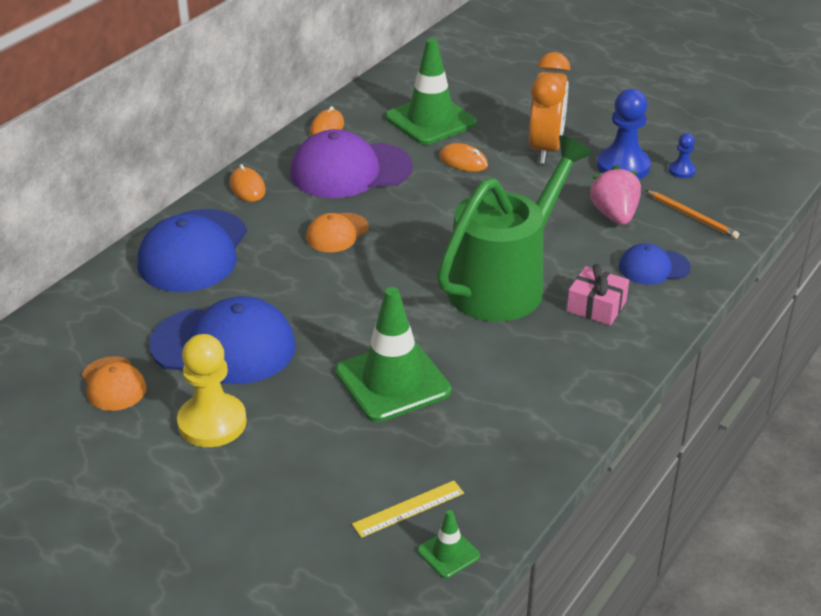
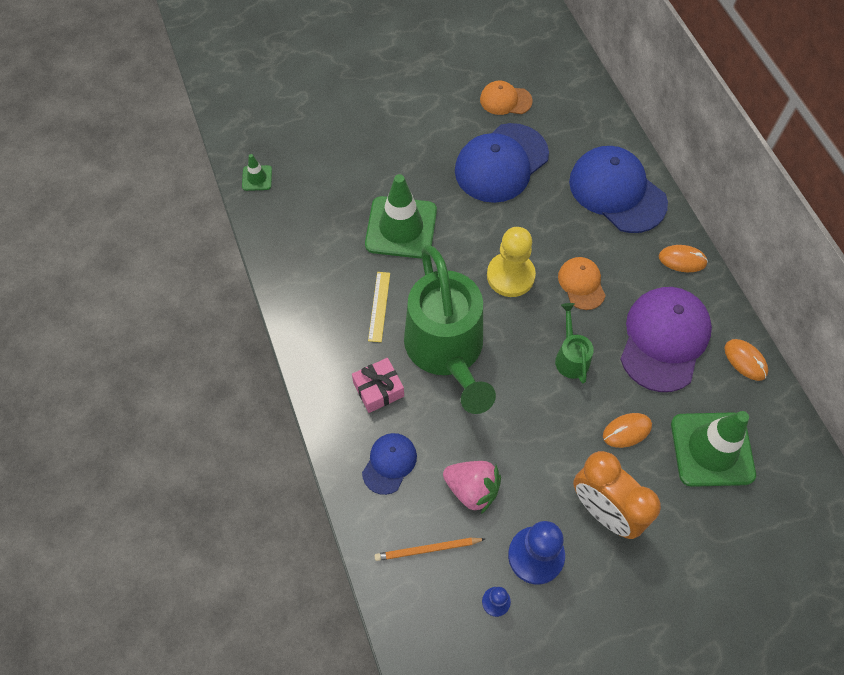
camera: 125 degrees right, 25 degrees up
yellow pawn [177,334,247,447] -> yellow pawn moved to [487,227,536,297]
yellow ruler [352,481,464,538] -> yellow ruler moved to [368,272,390,342]
none -> green watering can [555,303,594,383]

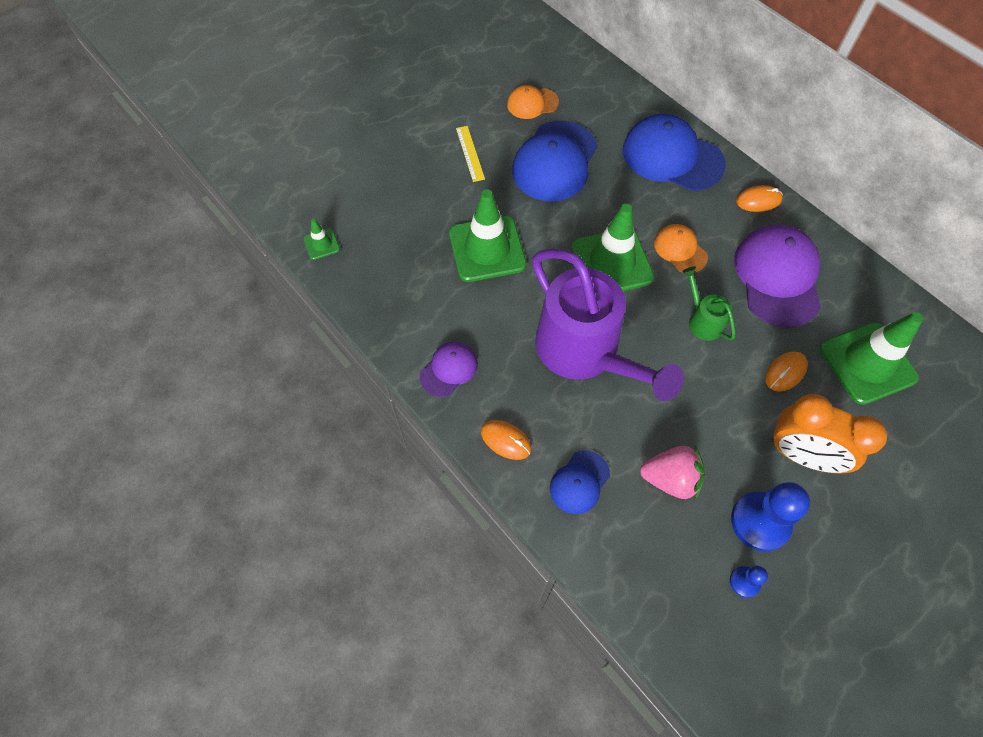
camera: 20 degrees left, 0 degrees up
pink gift [352,358,404,413] -> none
blue cap [362,433,417,495] -> blue cap turned 150 degrees counterclockwise [550,450,610,514]
yellow ruler [368,272,390,342] -> yellow ruler moved to [456,126,485,182]
orange pencil [375,538,485,561] -> none
green watering can [404,245,496,414] -> purple watering can [532,248,684,401]
yellow pawn [487,227,536,297] -> green traffic cone [572,204,654,291]
orange mouse [724,339,768,381] -> orange mouse moved to [481,420,531,460]
none -> purple cap [420,342,478,397]

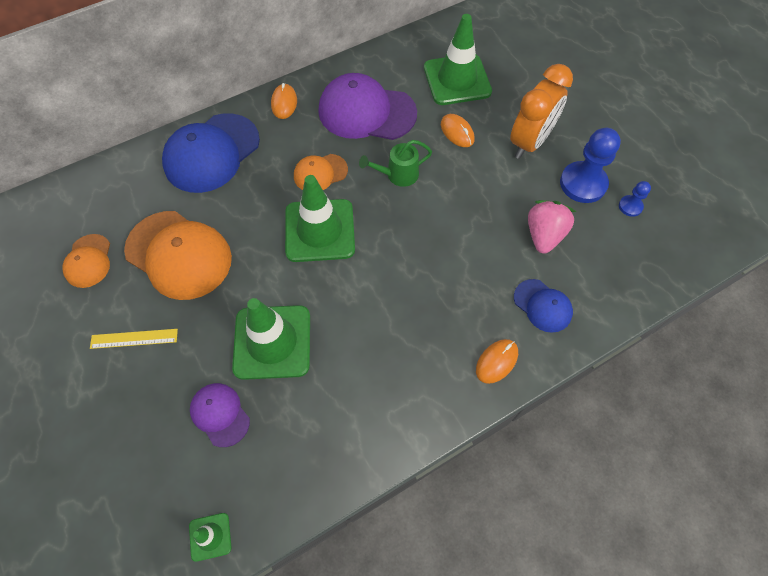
camera: 80 degrees left, 0 degrees up
purple cap [420,342,478,397] -> purple cap moved to [190,383,250,447]
blue cap [512,121,598,201] -> orange cap [124,211,232,300]
purple watering can [532,248,684,401] -> none

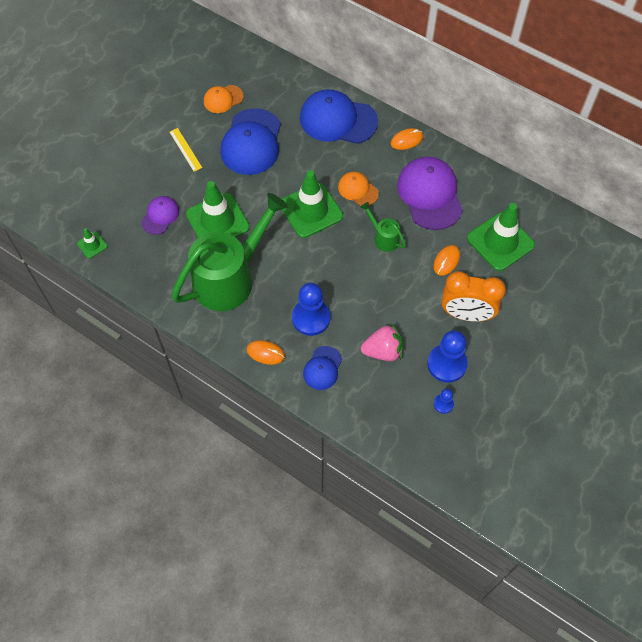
camera: 65 degrees right, 0 degrees up
orange cap [124,211,232,300] -> blue cap [220,108,281,175]
none -> green watering can [171,193,288,311]
none -> blue pawn [292,283,330,336]

